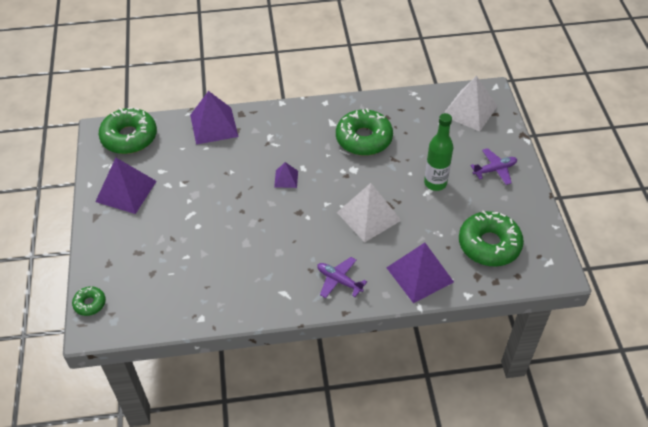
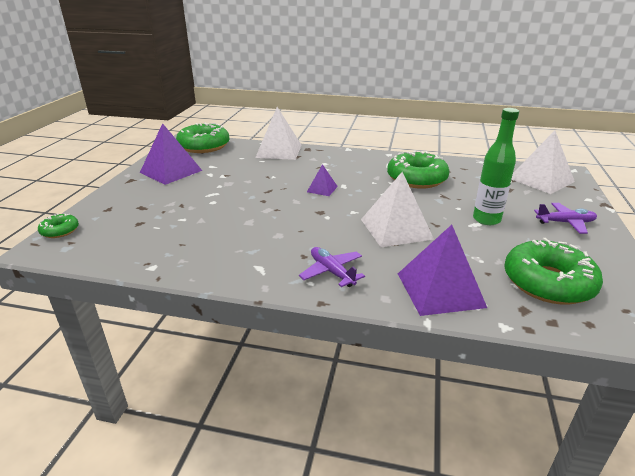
camera: 20 degrees right, 20 degrees down
purple pyramid [190,91,238,145] -> white pyramid [255,107,302,160]

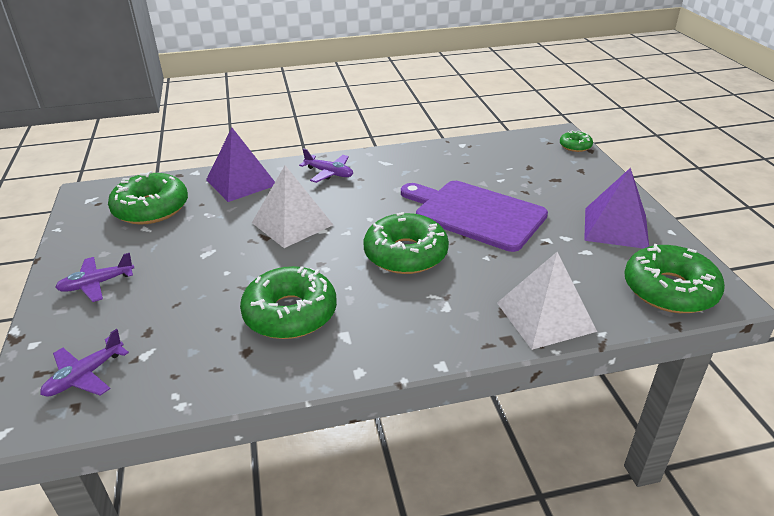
camera: 155 degrees right, 5 degrees up
purple pyramid [307,164,338,196] -> green donut [364,212,449,274]
green bottle [473,108,519,225] -> none
white pyramid [511,131,575,194] -> purple plane [40,329,129,397]
none -> purple cutting board [401,181,548,252]

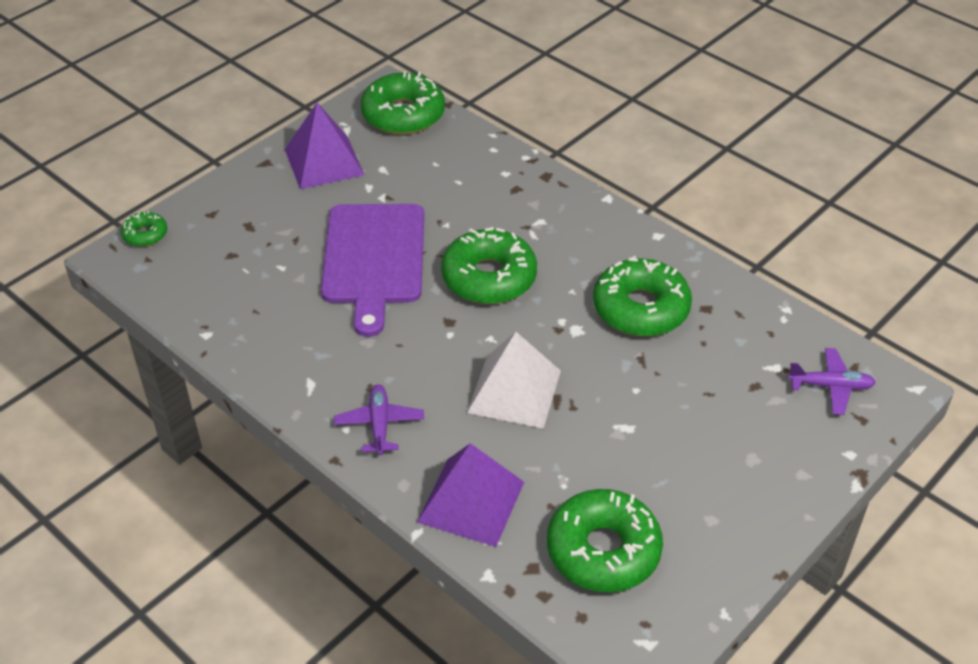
camera: 125 degrees left, 10 degrees up
purple plane [55,253,134,302] -> none
white pyramid [497,252,597,350] -> none

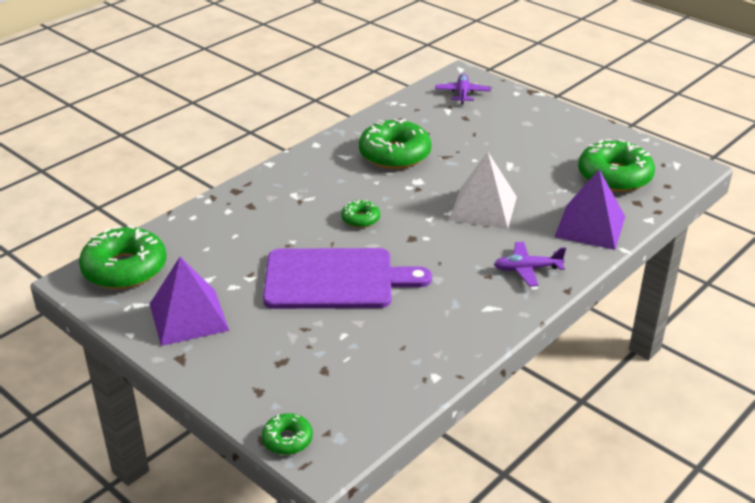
camera: 90 degrees left, 10 degrees down
green donut [441,227,537,304] -> green donut [341,200,380,228], size x0.49

